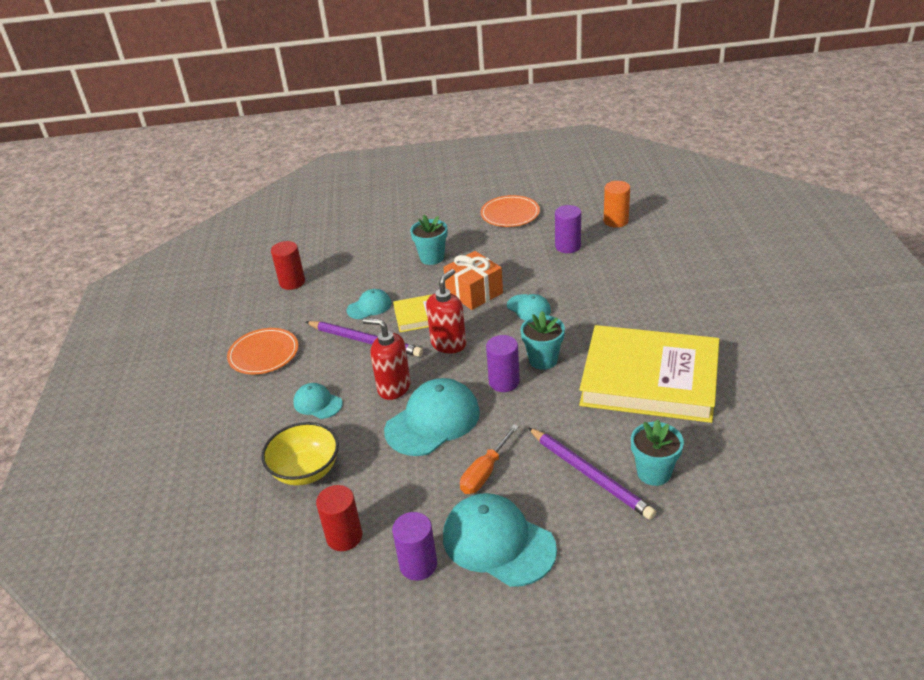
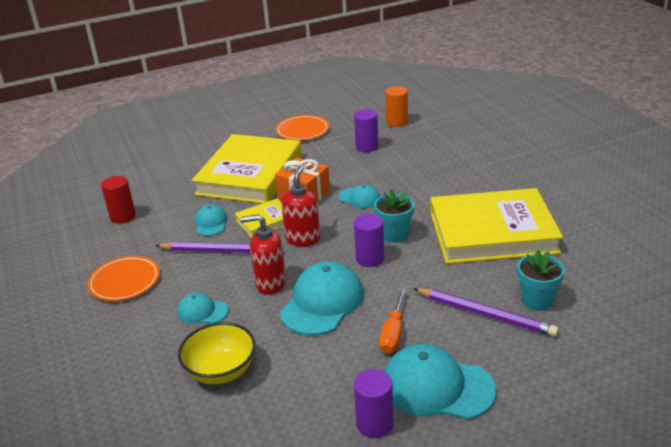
camera: 20 degrees left, 5 degrees down
red cylinder [316,485,362,551] -> none
turquoise cap [347,289,392,319] -> turquoise cap turned 45 degrees counterclockwise [195,205,228,236]
turquoise flower pot [410,215,448,265] -> yellow book [192,134,302,203]

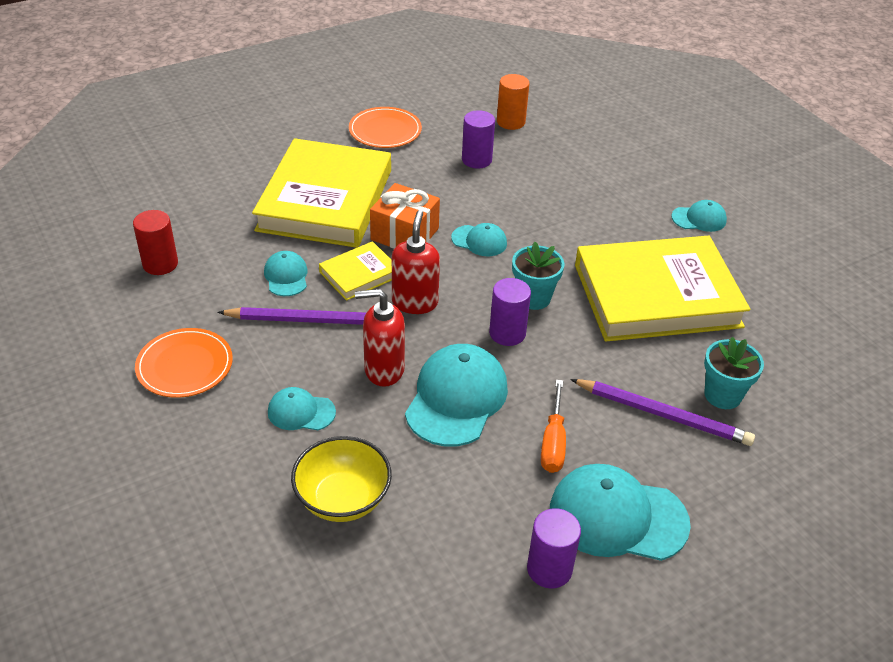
camera: 10 degrees left, 10 degrees up
none -> turquoise cap [671,200,727,232]

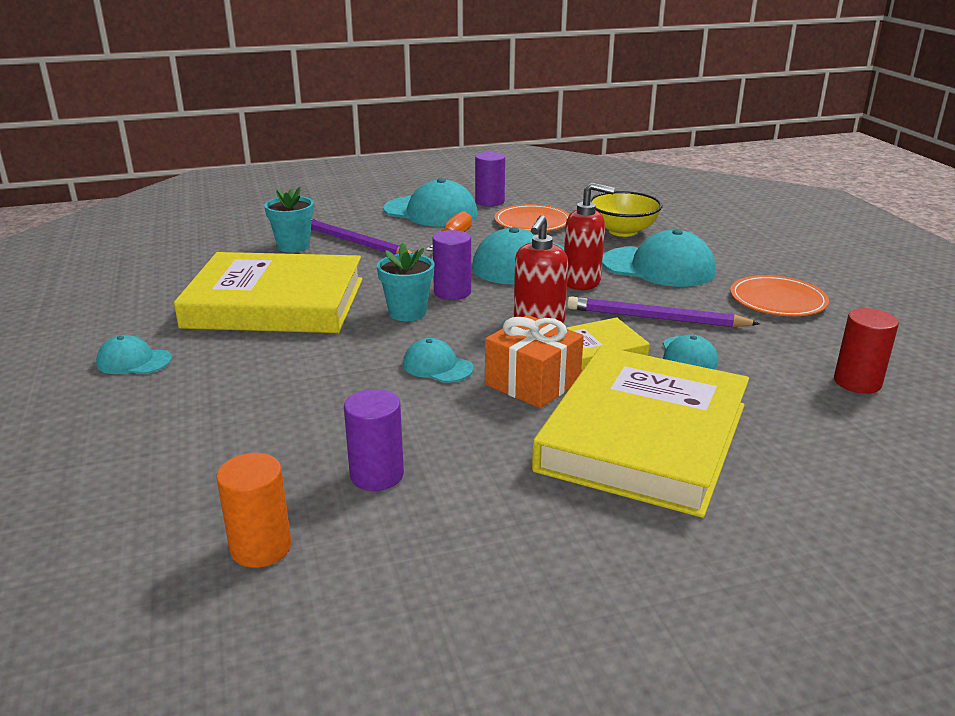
camera: 165 degrees left, 15 degrees down
turquoise cap [268,387,336,430] -> turquoise cap [602,229,715,287], size x1.89
orange plate [349,107,422,148] -> orange plate moved to [495,204,570,231]

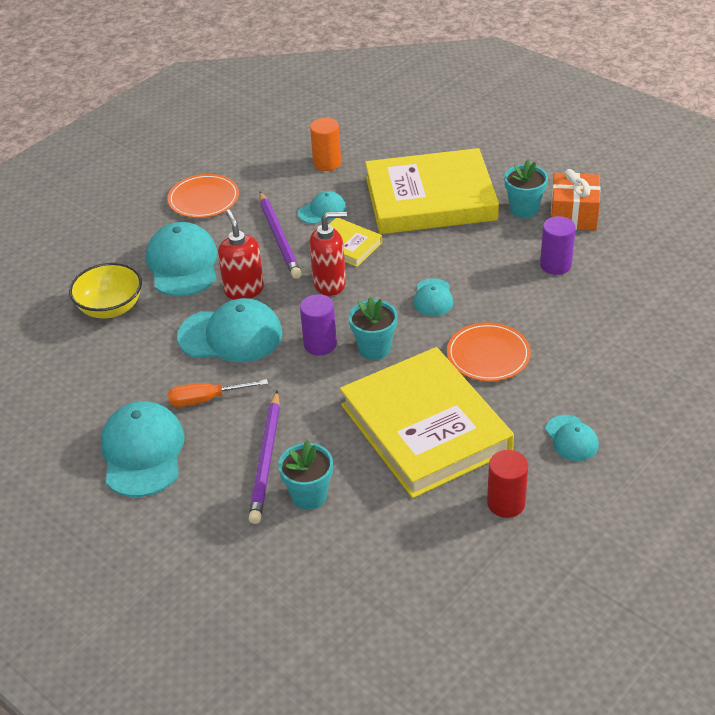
camera: 120 degrees left, 15 degrees up
orange cylinder [216,453,291,568] -> orange cylinder moved to [310,118,341,171]
purple cylinder [475,152,505,206] -> none
orange gift [485,315,584,408] -> orange gift moved to [551,169,601,231]
orange plate [495,204,570,231] -> orange plate moved to [447,322,531,381]
red cylinder [834,308,899,394] -> red cylinder moved to [487,450,528,518]
none -> turquoise flower pot [504,160,548,218]

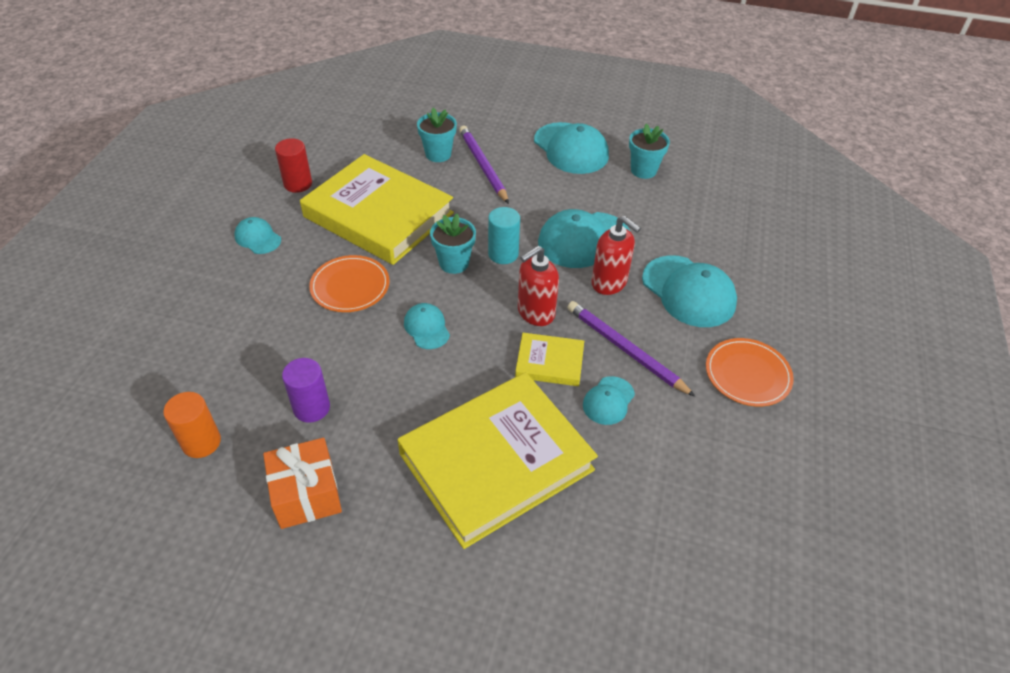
camera: 150 degrees right, 5 degrees up
yellow bowl [69,262,142,319] -> none
orange screwdriver [168,379,268,407] -> none
purple cylinder [300,294,337,355] -> turquoise cylinder [488,207,520,264]
orange cylinder [310,118,341,171] -> orange cylinder moved to [163,392,221,458]
turquoise flower pot [504,160,548,218] -> turquoise flower pot moved to [629,123,670,179]

